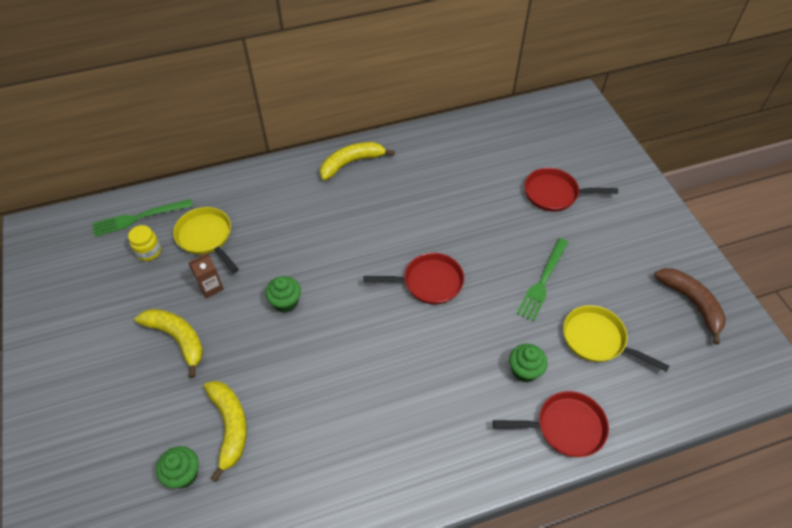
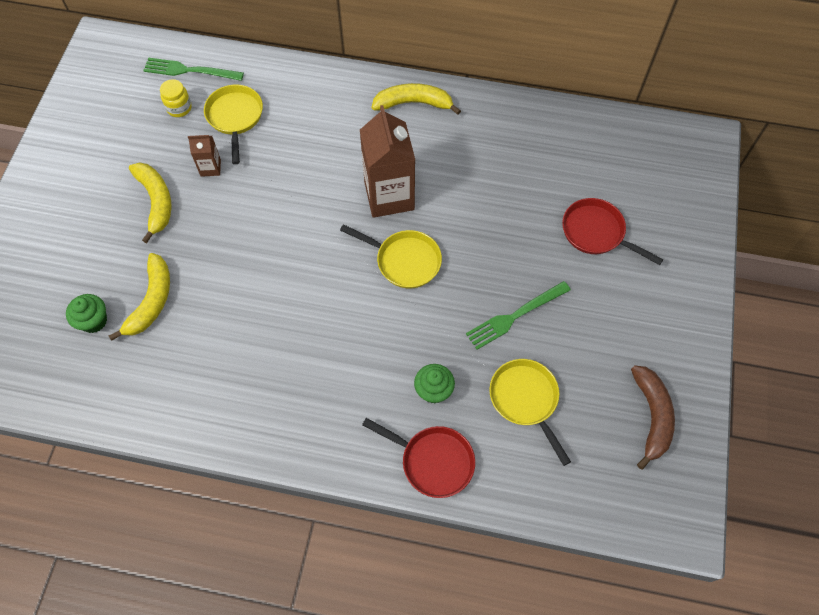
camera: 30 degrees right, 10 degrees up
green cupcake [265,276,301,313] -> none
red pan [363,253,464,304] -> yellow pan [340,224,442,289]
none -> brown carton [360,105,415,218]

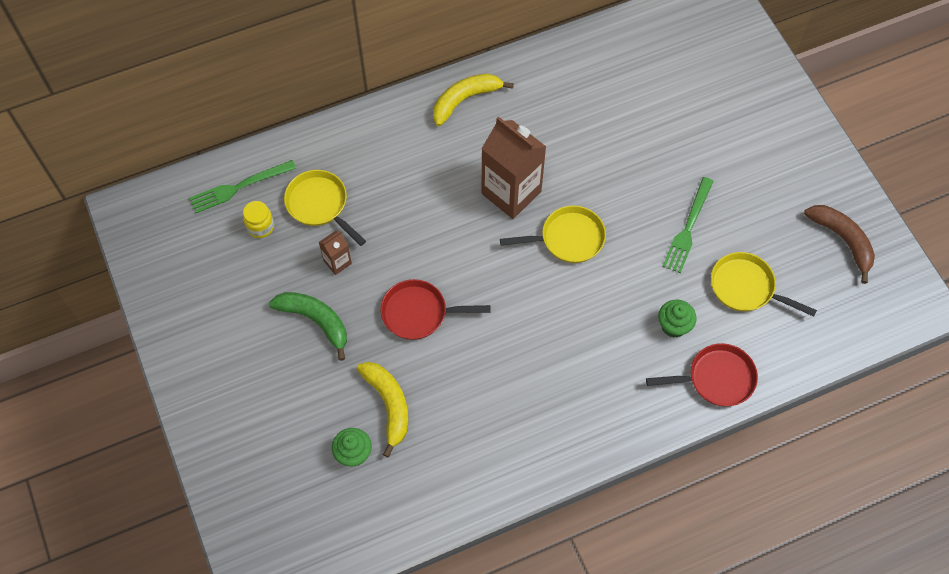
camera: 35 degrees left, 0 degrees up
yellow banana [129,162,172,243] -> green banana [269,292,347,361]
red pan [562,198,663,265] -> red pan moved to [380,279,491,340]

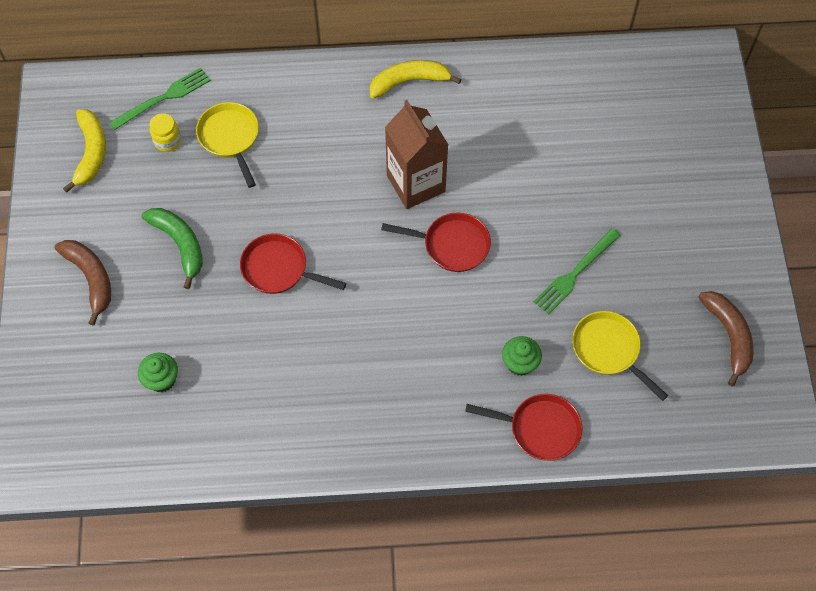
camera: 20 degrees right, 0 degrees up
green fork [189,160,296,213] -> green fork turned 150 degrees clockwise [109,68,211,130]
brown carton [319,231,352,275] -> none
yellow banana [357,362,408,457] -> yellow banana moved to [63,109,106,193]
yellow pan [500,205,606,263] -> red pan [381,212,491,272]
none -> brown banana [54,240,111,326]

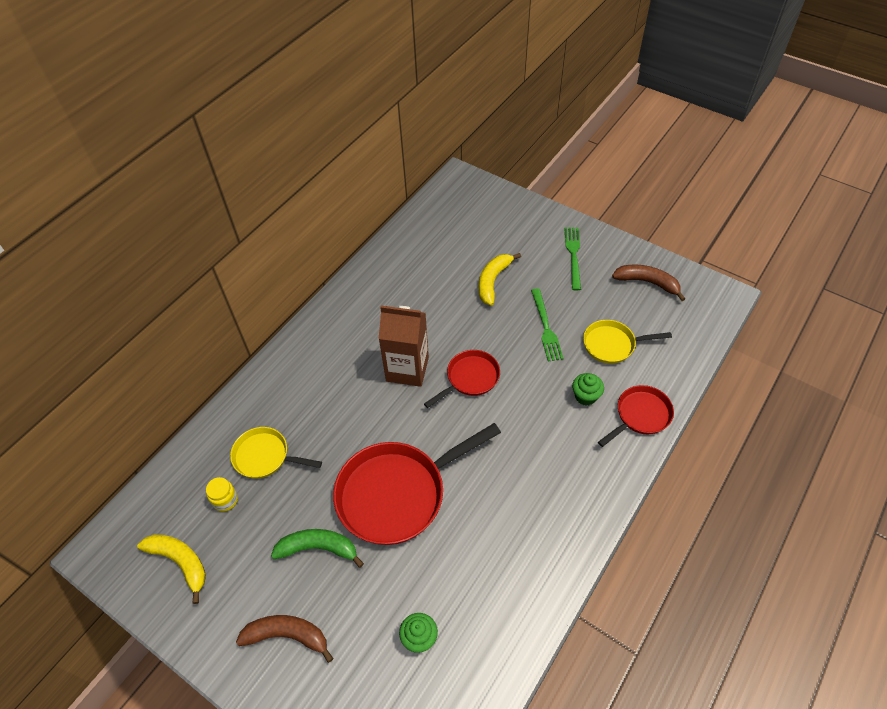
camera: 50 degrees left, 10 degrees down
green fork [109,68,211,130] -> green fork moved to [564,228,581,290]
red pan [240,233,346,294] -> red pan [333,423,501,545], size x1.85
yellow banana [370,60,462,99] -> yellow banana moved to [479,253,521,306]

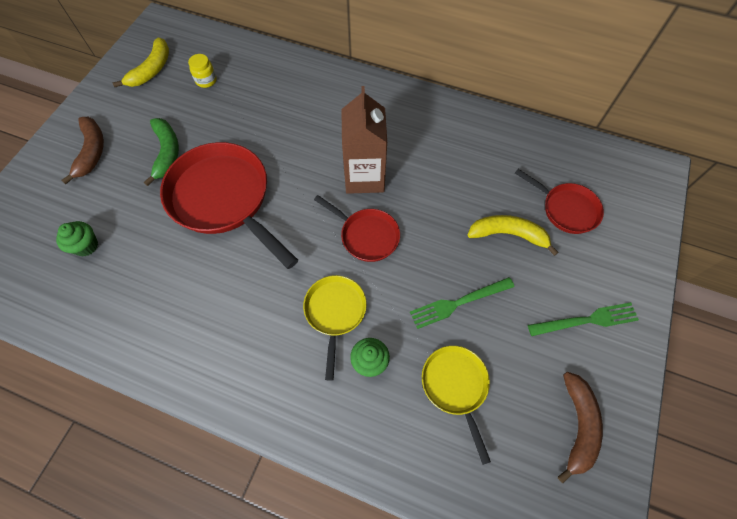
camera: 75 degrees right, 10 degrees up
yellow pan [230,427,322,479] -> yellow pan moved to [303,275,367,381]
red pan [598,385,674,447] -> red pan moved to [515,169,604,234]

